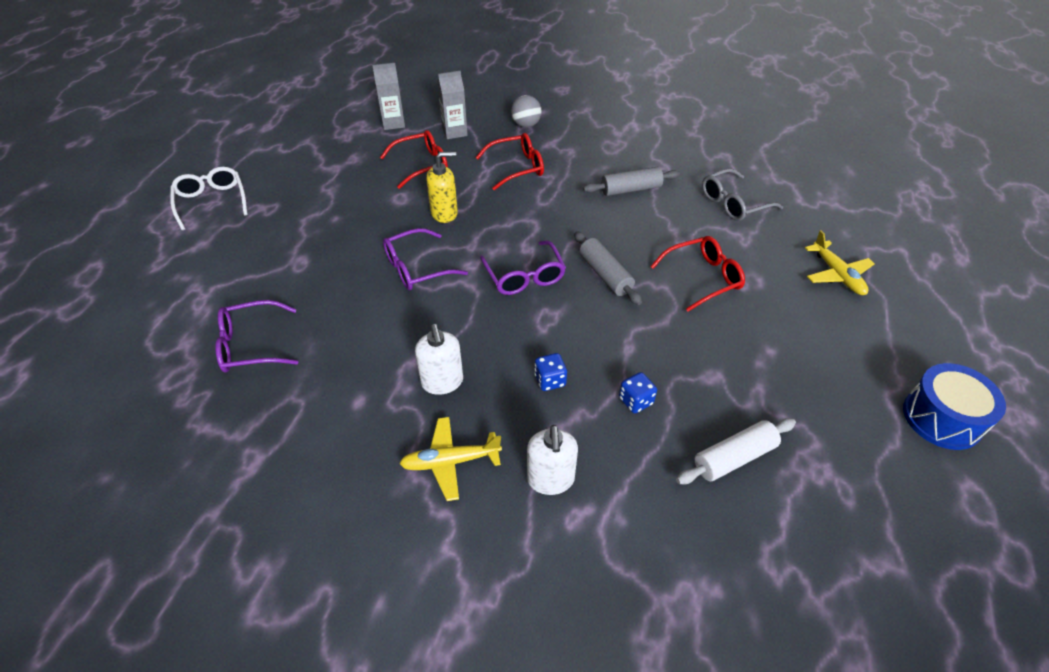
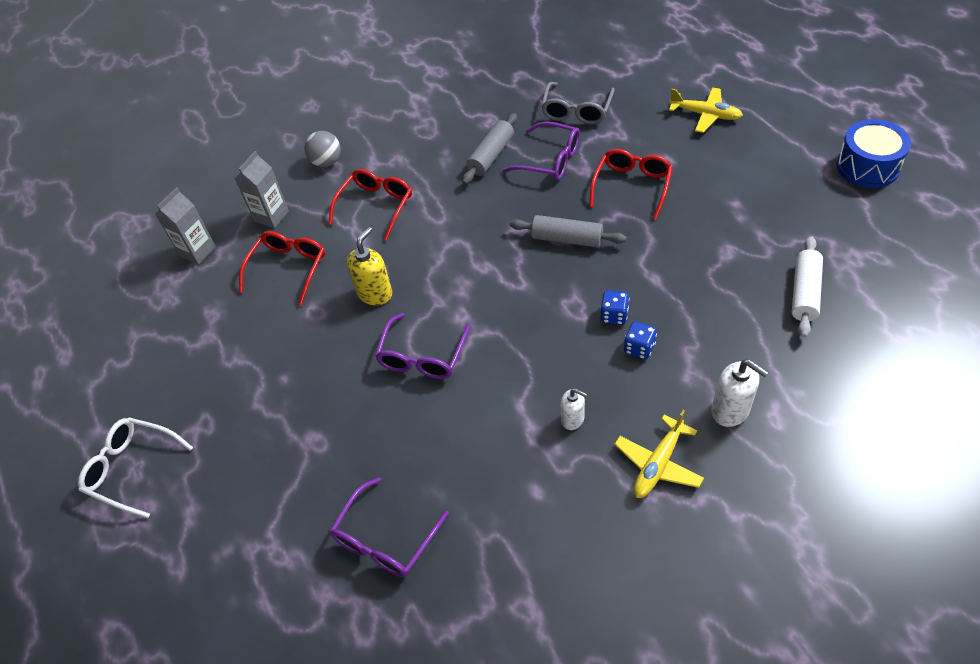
camera: 40 degrees left, 5 degrees up
white soap dispenser [415,324,463,395] -> white soap dispenser [561,388,587,430], size x0.64
purple glasses [480,241,566,295] -> purple glasses moved to [503,121,580,180]
blue dice [619,372,657,413] -> blue dice moved to [600,290,629,325]

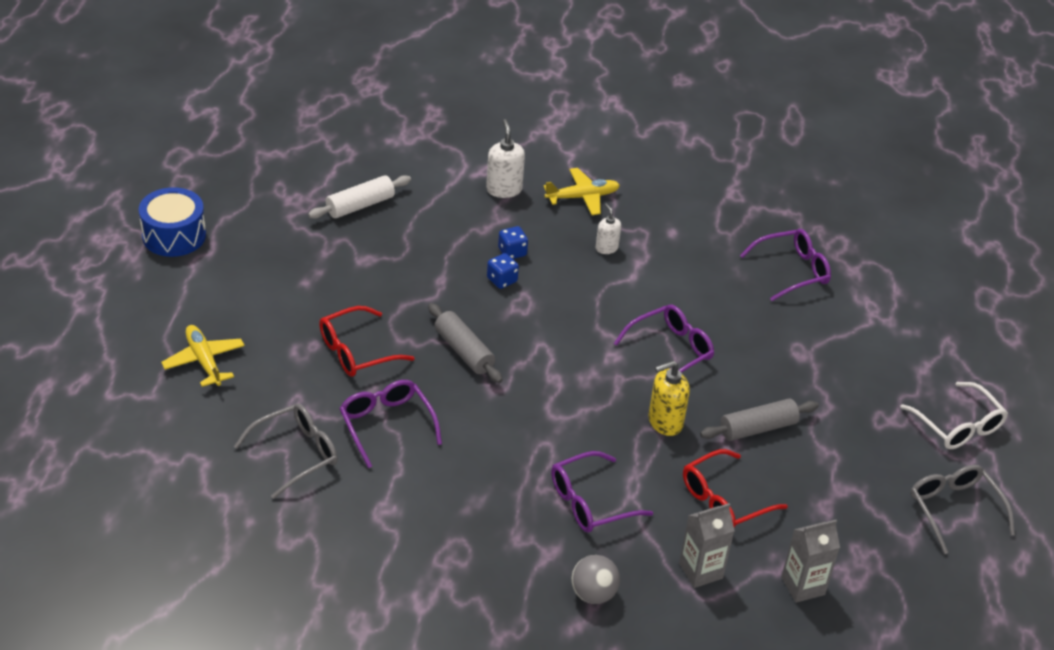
camera: 150 degrees left, 10 degrees down
red glasses [329,169,412,241] -> purple glasses [551,451,653,533]
grey rolling pin [462,113,517,184] -> grey rolling pin moved to [700,398,819,441]
none -> grey glasses [910,465,1015,554]

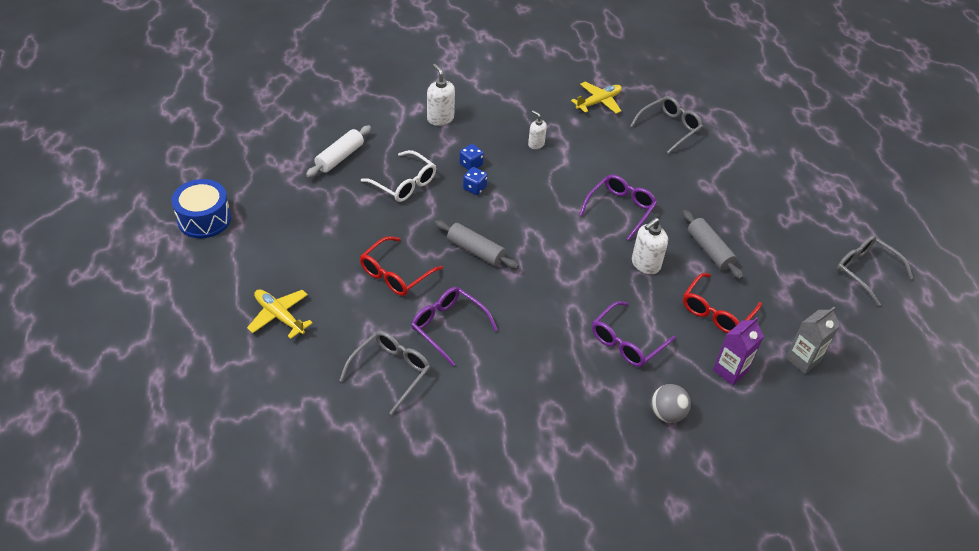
camera: 20 degrees left, 5 degrees up
yellow plane [544,168,620,215] -> yellow plane moved to [571,81,622,114]
yellow soap dispenser [649,361,690,436] -> white soap dispenser [632,218,668,274]
grey carton [679,503,735,588] -> purple carton [713,317,764,385]
grey rolling pin [700,398,819,441] -> grey rolling pin turned 75 degrees counterclockwise [682,210,743,280]
purple glasses [740,229,831,301] -> grey glasses [630,96,703,154]
white glasses [900,382,1008,449] -> white glasses moved to [361,150,436,202]

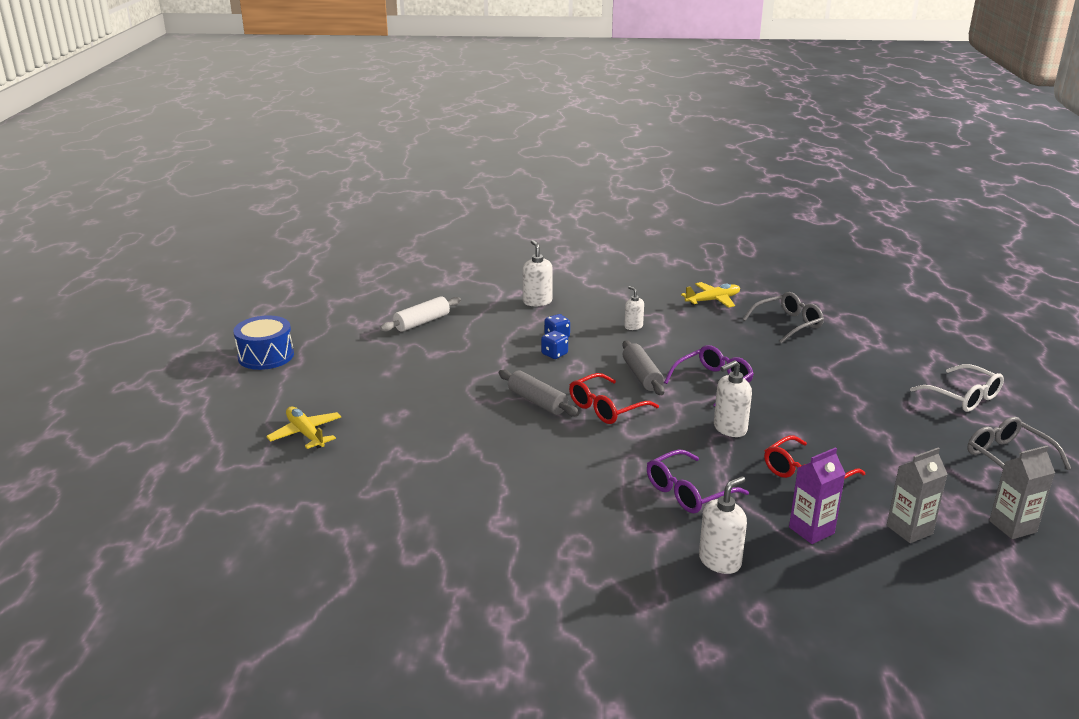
camera: 15 degrees right, 20 degrees down
grey glasses [339,331,430,415] -> none
red glasses [360,236,443,296] -> red glasses moved to [569,373,659,424]
white glasses [361,150,436,202] -> white glasses moved to [910,364,1004,412]
purple glasses [412,287,498,366] -> none
grey ball [651,384,691,423] -> white soap dispenser [699,476,747,574]
grey rolling pin [682,210,743,280] -> grey rolling pin moved to [622,340,665,395]
none -> grey carton [989,446,1055,539]

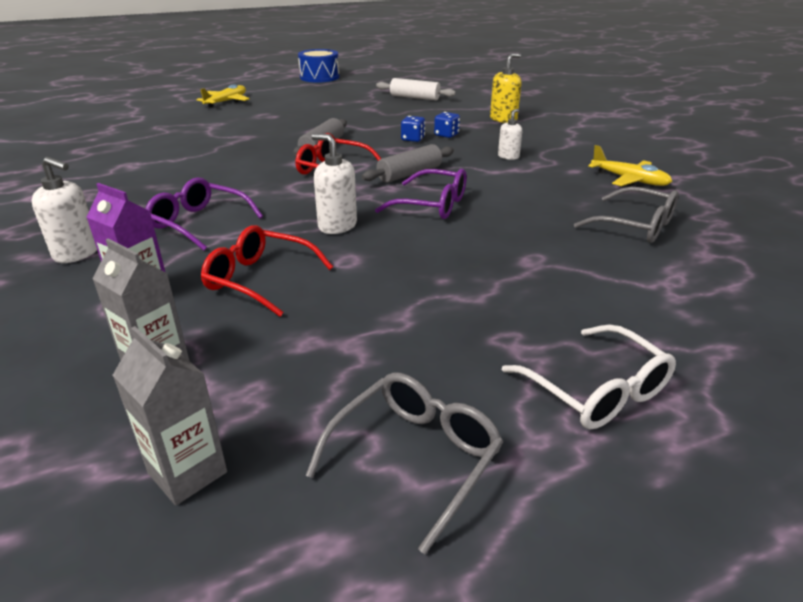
camera: 65 degrees right, 5 degrees up
white soap dispenser [523,240,553,306] -> yellow soap dispenser [490,53,521,123]
white glasses [910,364,1004,412] -> white glasses turned 60 degrees counterclockwise [502,324,676,429]

